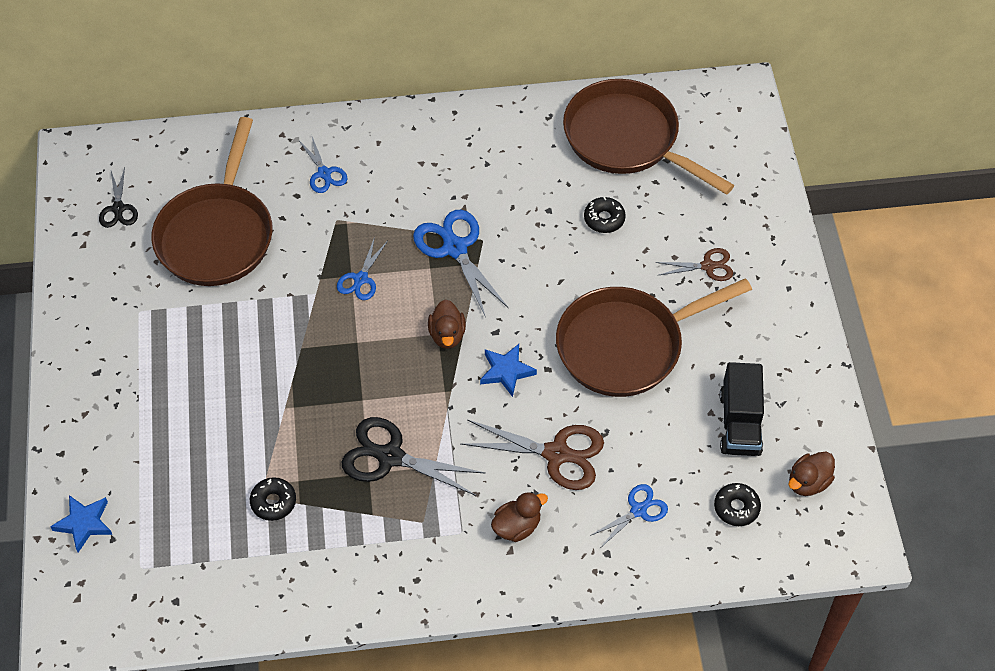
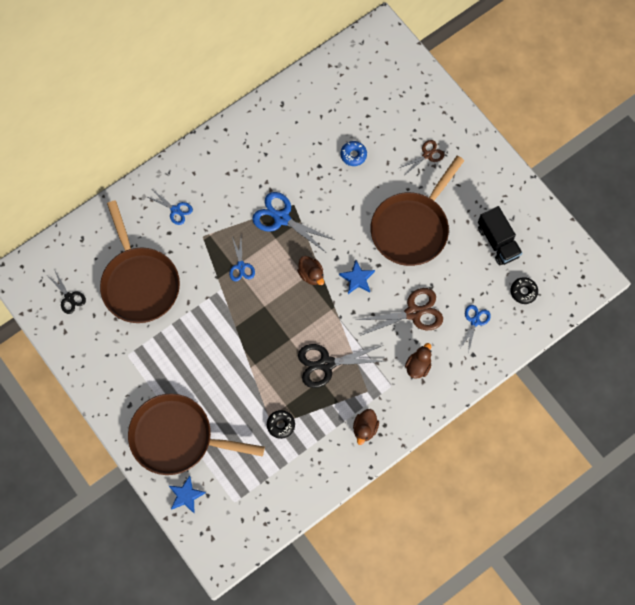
camera: 30 degrees left, 15 degrees up
brown pan [563,79,734,195] -> brown pan moved to [128,393,265,475]
black donut [584,197,626,233] -> blue donut [341,141,367,166]
brown duck [789,452,835,496] -> brown duck moved to [353,409,379,445]

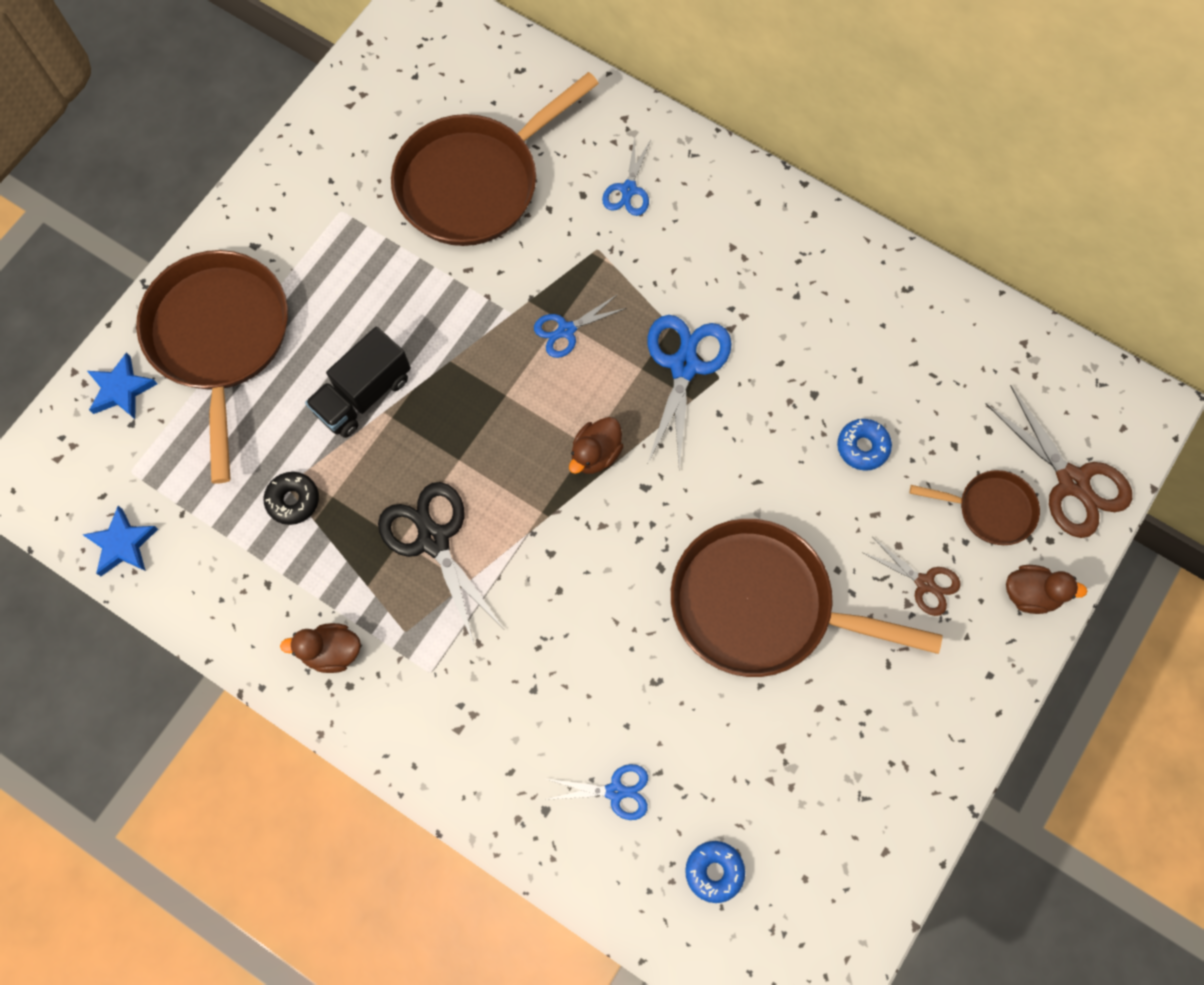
camera: 70 degrees right, 0 degrees up
black scissors [48,271,86,314] -> none
blue star [339,260,375,294] -> blue star moved to [83,506,158,576]
brown scissors [356,288,443,336] -> brown scissors moved to [985,385,1132,538]
brown duck [405,343,431,379] -> brown duck moved to [1006,565,1088,614]
black truck [478,206,522,265] -> black truck moved to [305,327,411,438]
black donut [511,277,538,304] -> blue donut [685,841,745,903]
none -> brown pan [910,470,1040,545]

